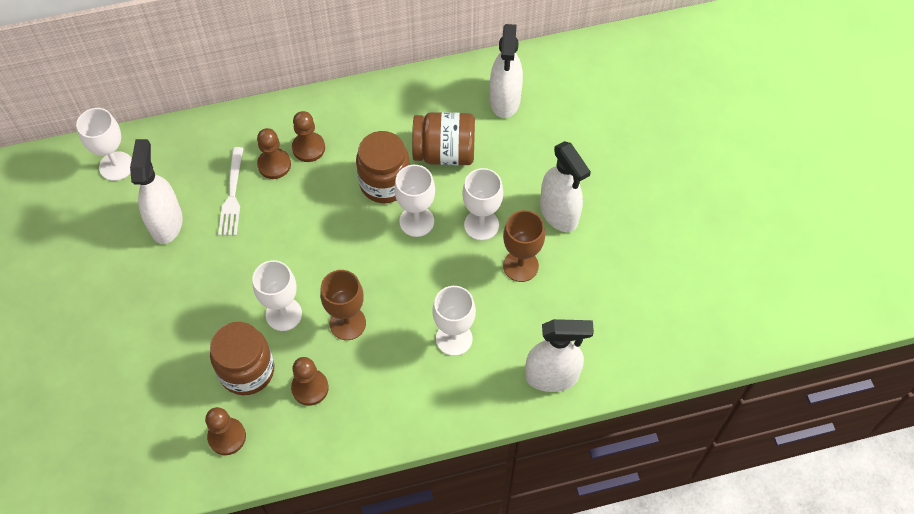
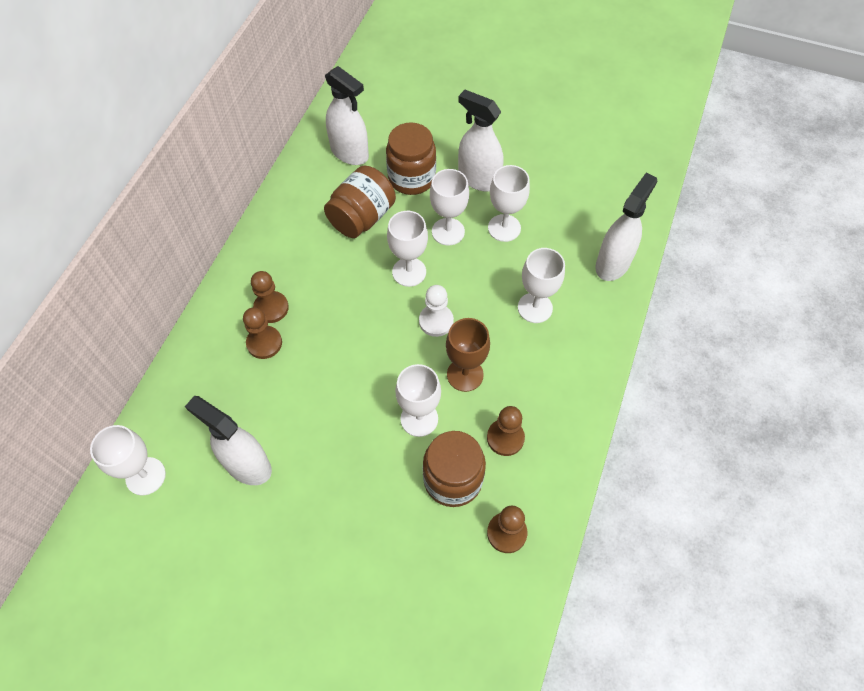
camera: 55 degrees left, 0 degrees up
white fork [218,147,244,236] -> none
brown jar [356,131,410,203] -> brown jar moved to [386,122,436,195]
brown goblet [503,210,545,282] -> white goblet [488,165,530,242]
white spray bottle [540,141,591,232] -> white spray bottle turned 150 degrees counterclockwise [458,90,503,191]
none -> white pawn [419,285,454,337]

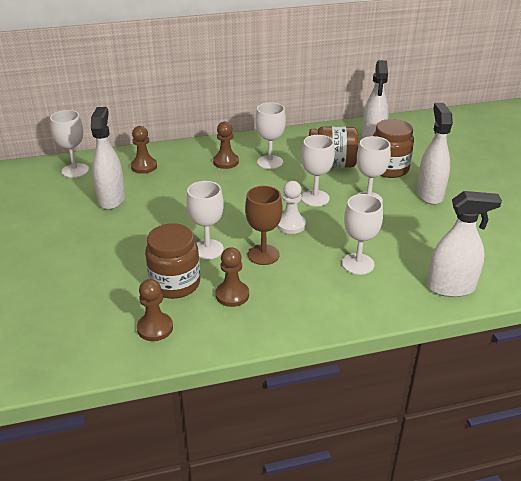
camera: 55 degrees right, 25 degrees down
brown pawn [243,307,282,359] -> brown pawn moved to [131,126,157,174]
white goblet [488,165,530,242] -> white goblet moved to [256,103,286,169]

